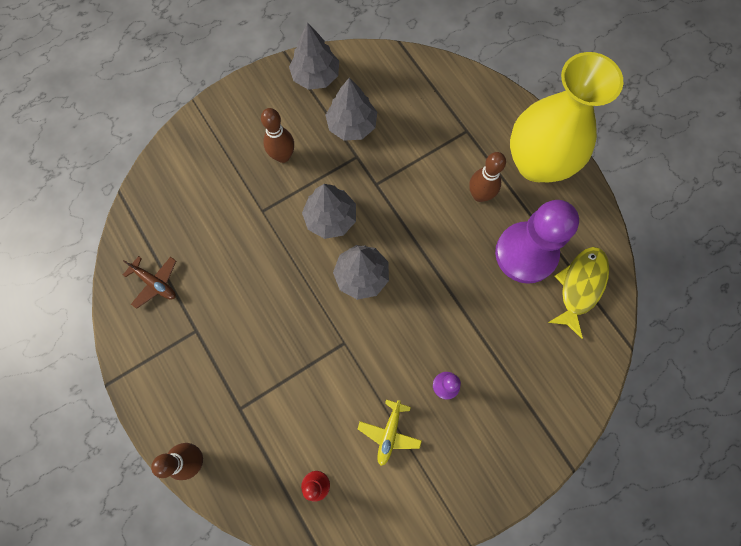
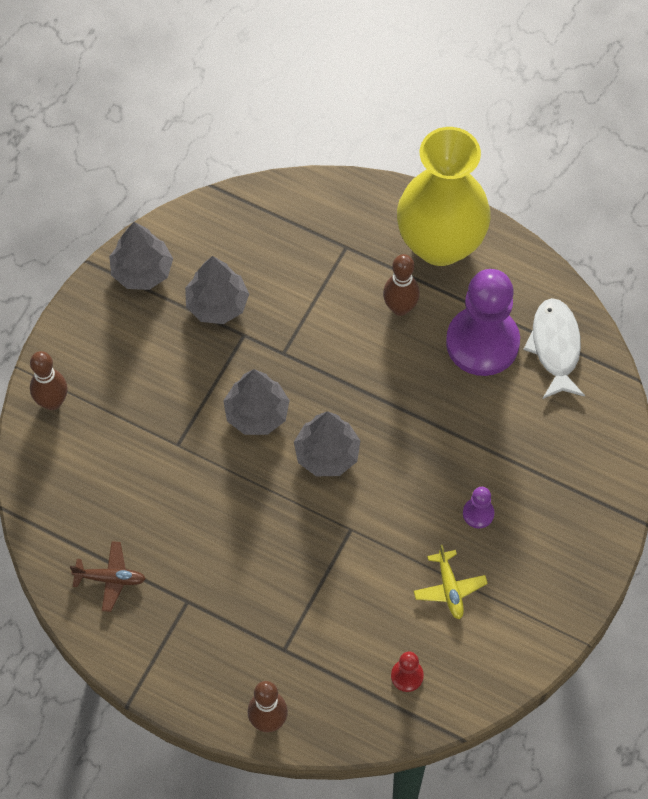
camera: 30 degrees left, 10 degrees down
brown bowling pin [261,108,294,163] -> brown bowling pin moved to [30,351,68,410]
yellow fish [548,247,609,339] -> white fish [523,298,585,399]

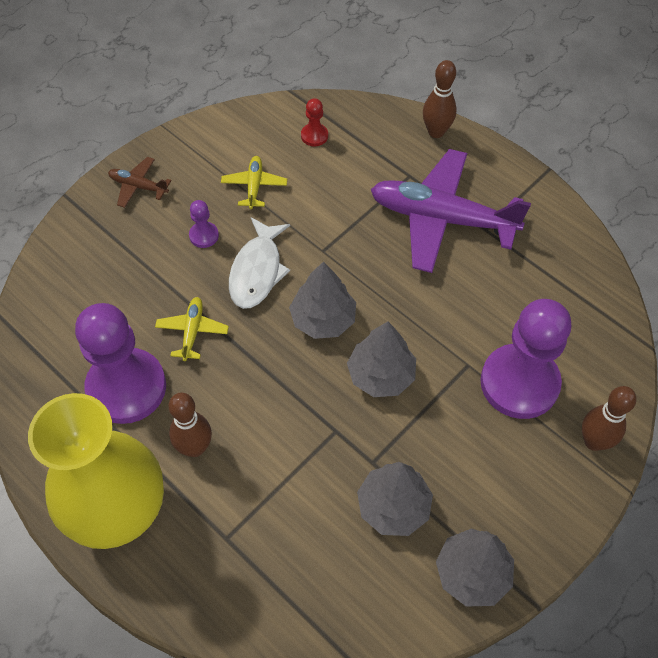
camera: 165 degrees left, 5 degrees down
brown plane [70,541,146,612] -> brown plane moved to [108,157,171,208]
white fish [523,298,585,399] -> white fish moved to [229,217,290,309]
none -> yellow plane [155,297,229,361]
none -> purple plane [371,149,531,273]
none -> purple pawn [480,299,571,419]

